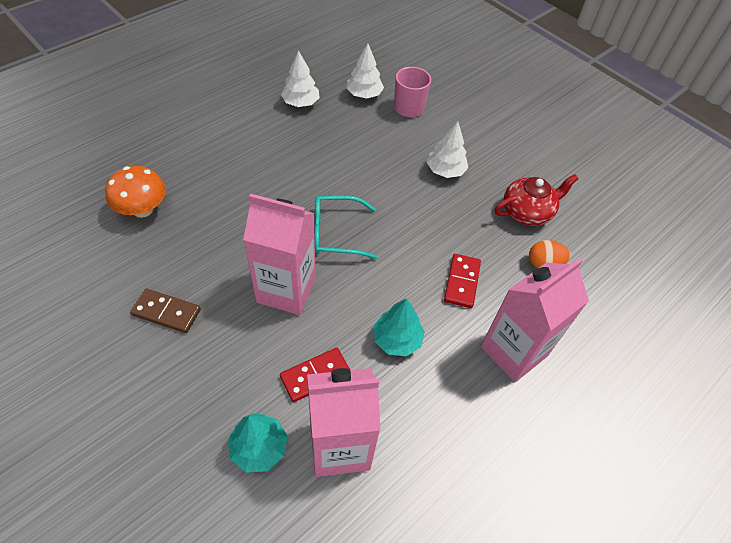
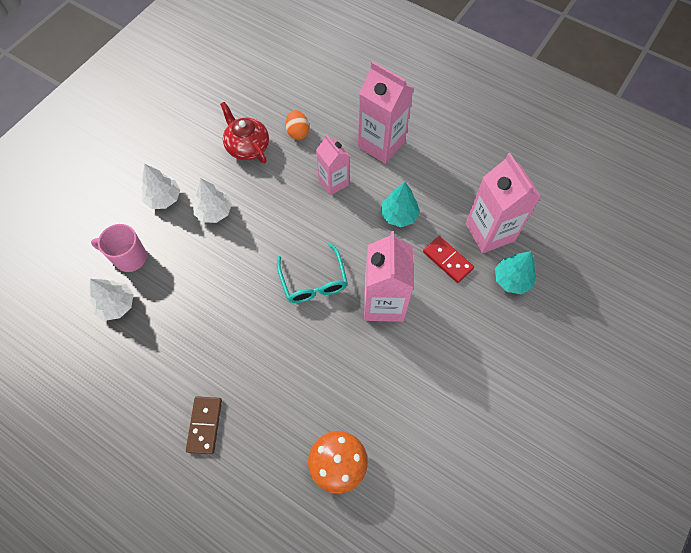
camera: 100 degrees left, 10 degrees up
brown domino [130,289,201,333] -> brown domino moved to [186,396,222,455]
white tree [281,50,320,107] -> white tree moved to [141,164,180,209]
red domino [444,254,481,308] -> pink carton [316,134,349,195]

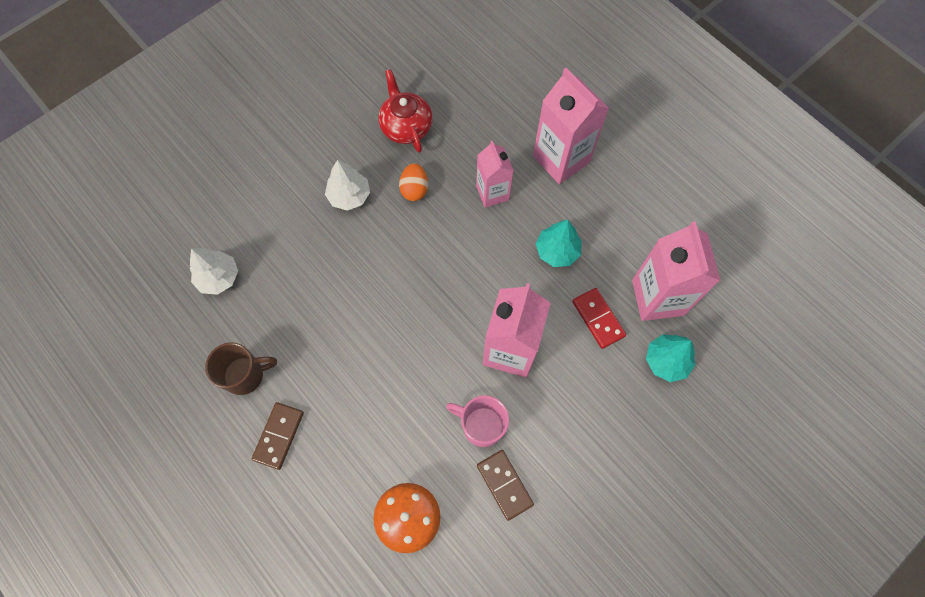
camera: 15 degrees right, 5 degrees up
pink mug [91,224,147,272] -> pink mug moved to [446,395,509,447]
white tree [141,164,180,209] -> none
turquoise glasses [277,243,348,303] -> none
orange egg [286,110,309,140] -> orange egg moved to [399,163,428,201]
none -> brown mug [205,342,277,395]
none -> brown domino [477,450,534,521]

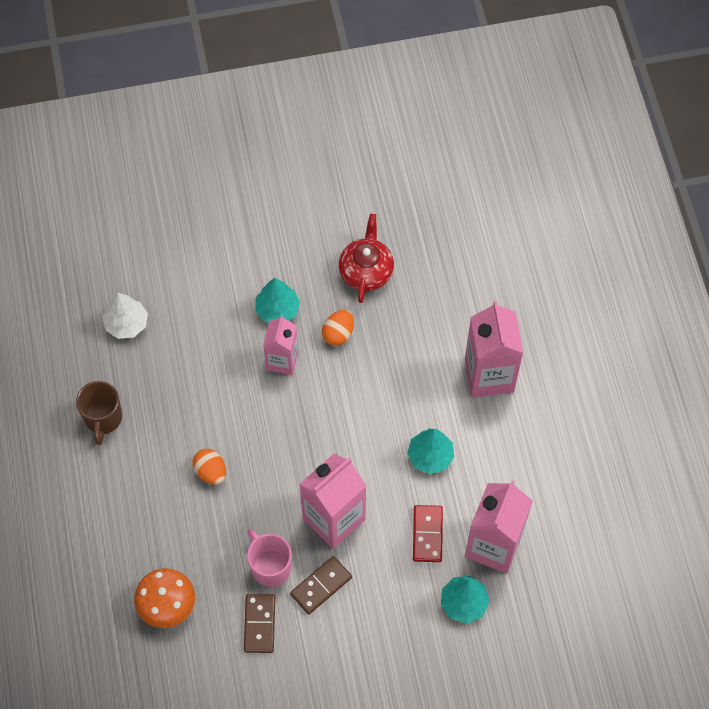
camera: 30 degrees right, 5 degrees down
brown mug [205,342,277,395] -> brown mug turned 75 degrees clockwise [76,381,122,445]
brown domino [252,402,304,470] -> brown domino moved to [290,556,352,614]
white tree [325,160,370,211] -> turquoise tree [255,278,300,323]
pink carton [476,141,514,208] -> pink carton moved to [263,315,298,375]
none -> orange egg [193,449,226,485]

